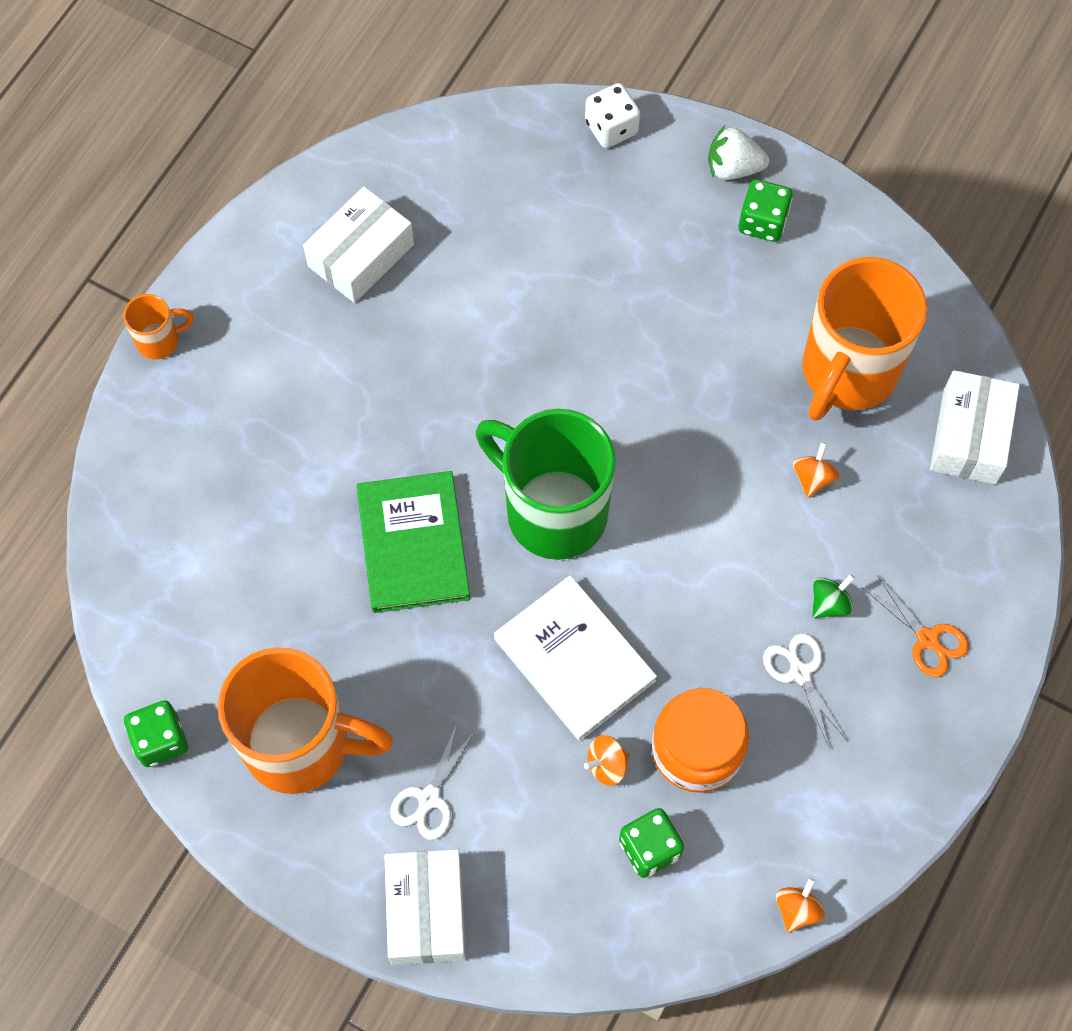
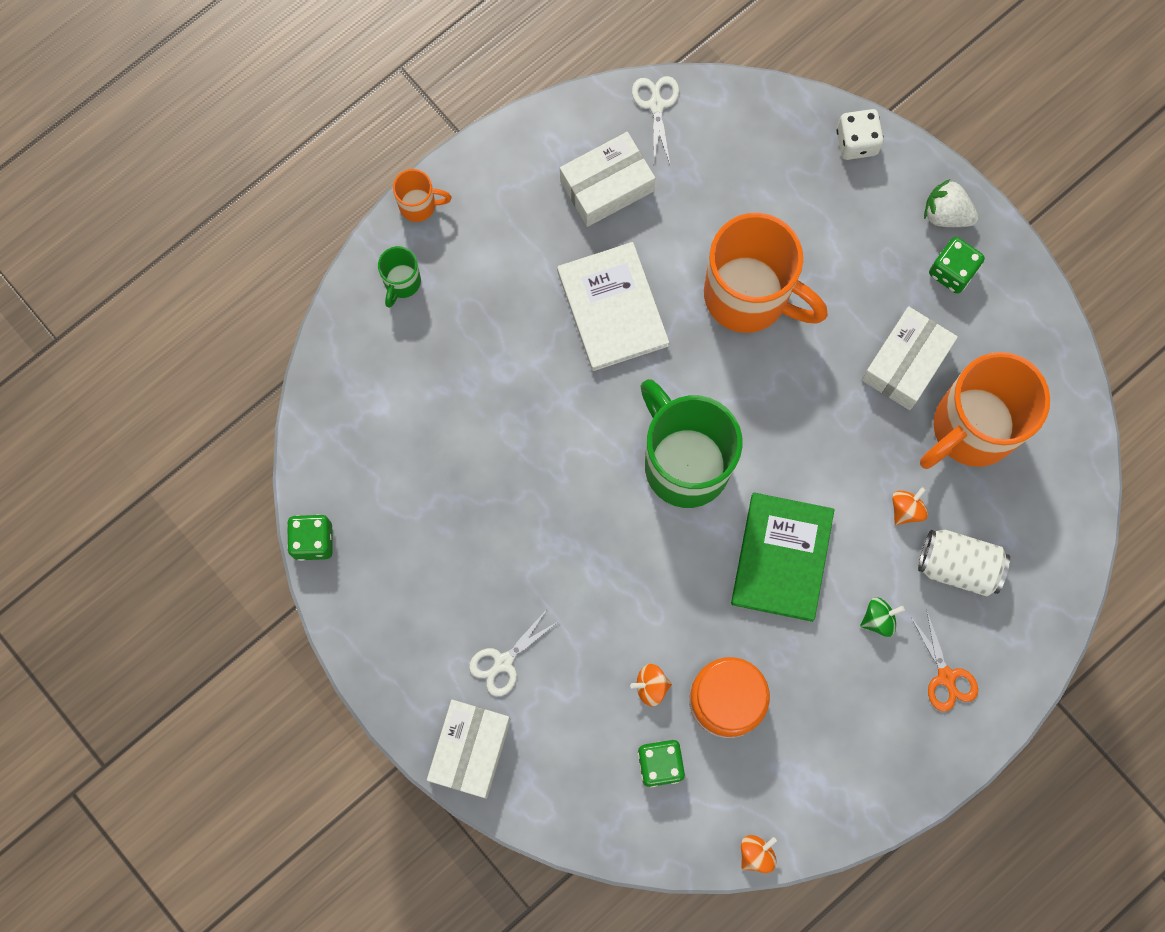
camera: 20 degrees right, 10 degrees up
orange mug [218,647,393,794] -> orange mug moved to [704,213,828,333]
green book [357,471,470,613] -> green book moved to [731,493,835,622]
white book [494,575,657,741] -> white book moved to [557,242,669,371]
white scissors [763,633,848,747] -> white scissors moved to [632,76,679,163]
white box [930,370,1020,484] -> white box moved to [861,306,958,410]
none -> green mug [378,246,421,308]
none -> white can [918,530,1010,596]

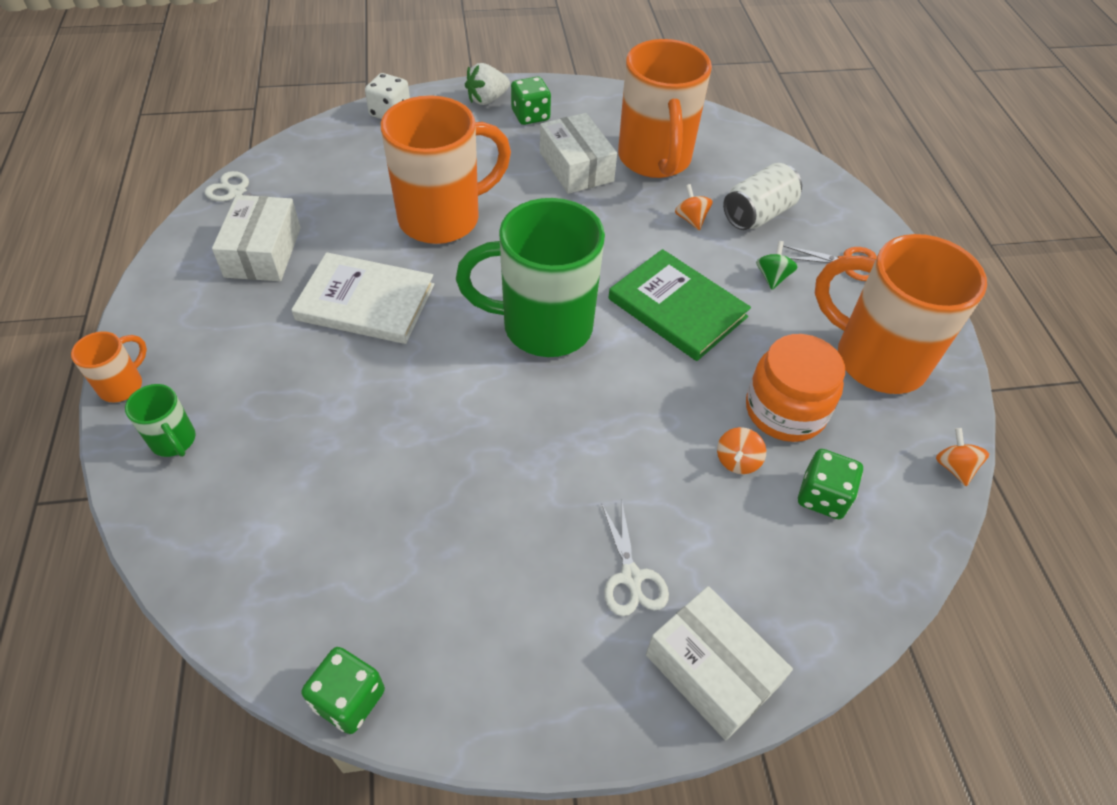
camera: 60 degrees left, 25 degrees down
none -> orange mug [815,234,987,394]

